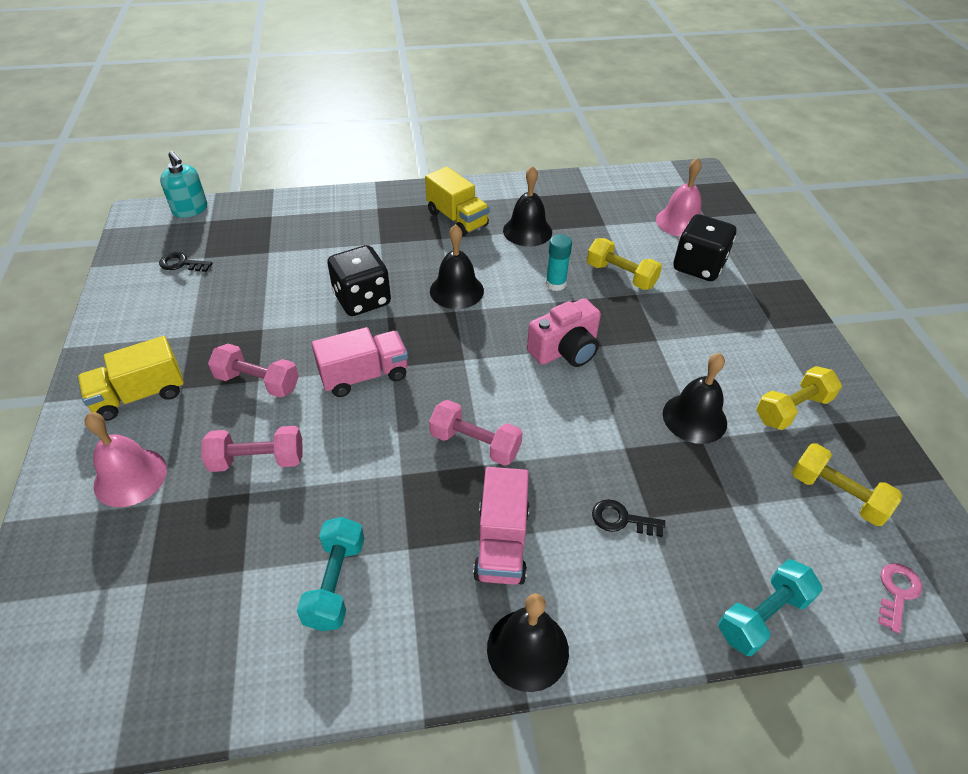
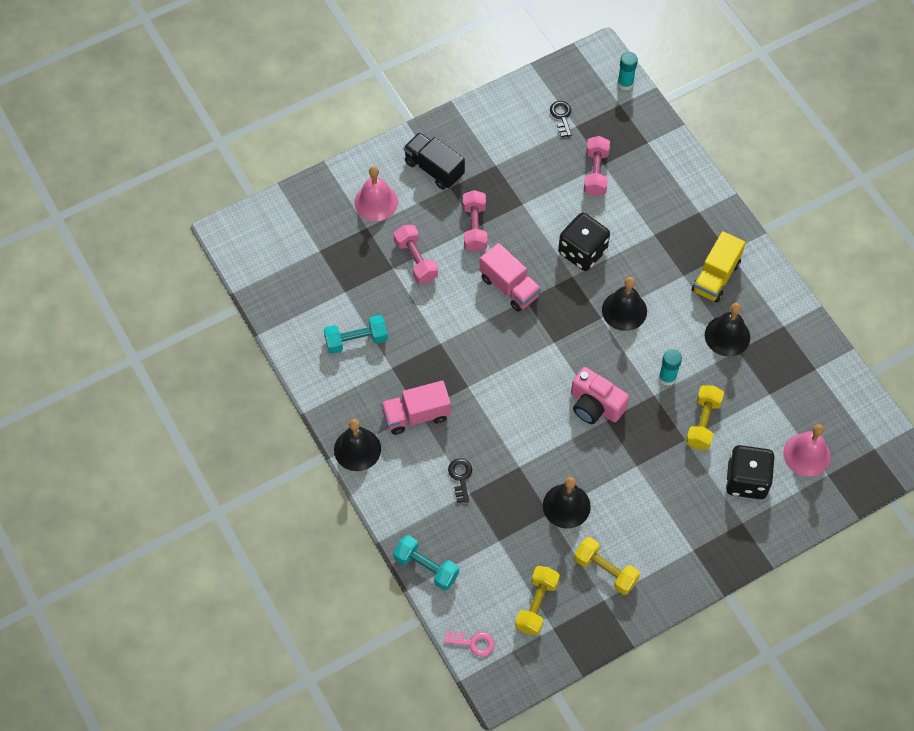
camera: 70 degrees right, 15 degrees up
yellow truck [77,336,184,421] -> black truck [404,132,465,190]
turquoise soap dispenser [160,151,207,218] -> turquoise glue stick [617,52,638,91]
pink dumbbell [429,400,523,466] -> pink dumbbell moved to [584,136,610,196]

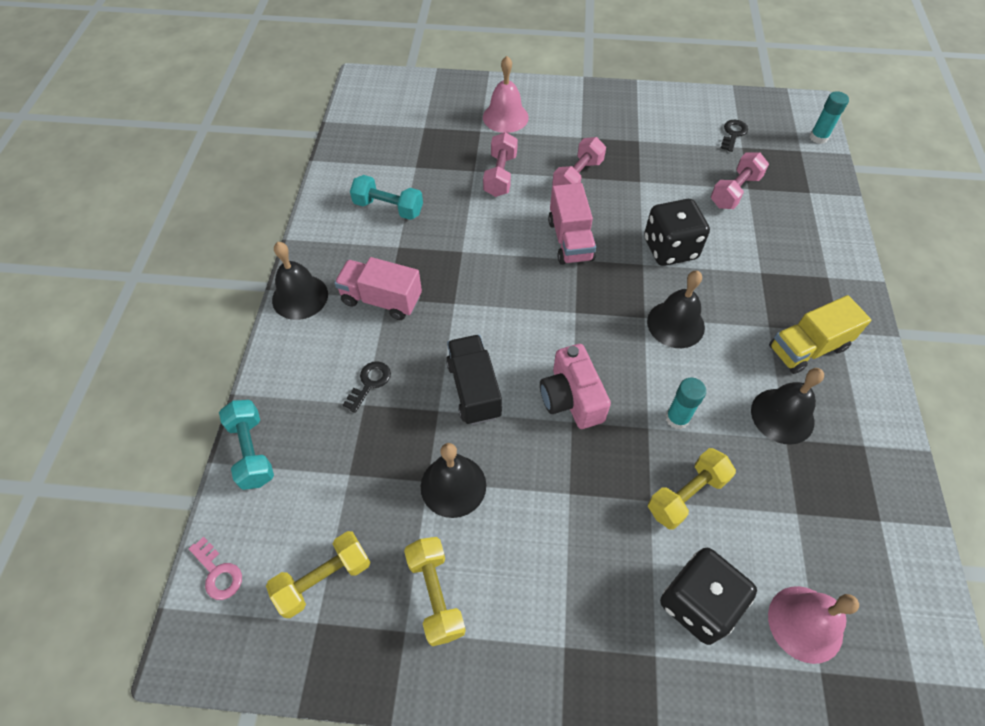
camera: 35 degrees right, 5 degrees down
black truck [404,132,465,190] -> black truck moved to [446,335,502,425]

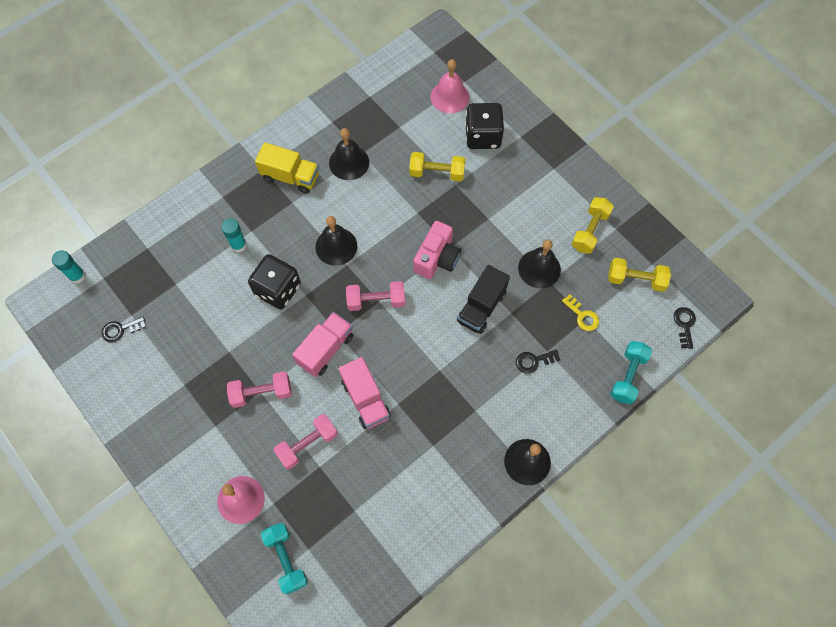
camera: 135 degrees left, 10 degrees up
pink key [188,537,242,600] -> black key [673,307,696,349]
pink truck [334,257,422,320] -> pink truck moved to [338,357,391,429]
turquoise dumbbell [350,175,423,220] -> turquoise dumbbell moved to [261,523,308,594]
turquoise glue stick [666,378,706,429] -> turquoise glue stick moved to [221,219,247,253]
pink dumbbell [711,152,769,209] -> pink dumbbell moved to [346,281,405,311]
none -> yellow key [562,295,599,331]

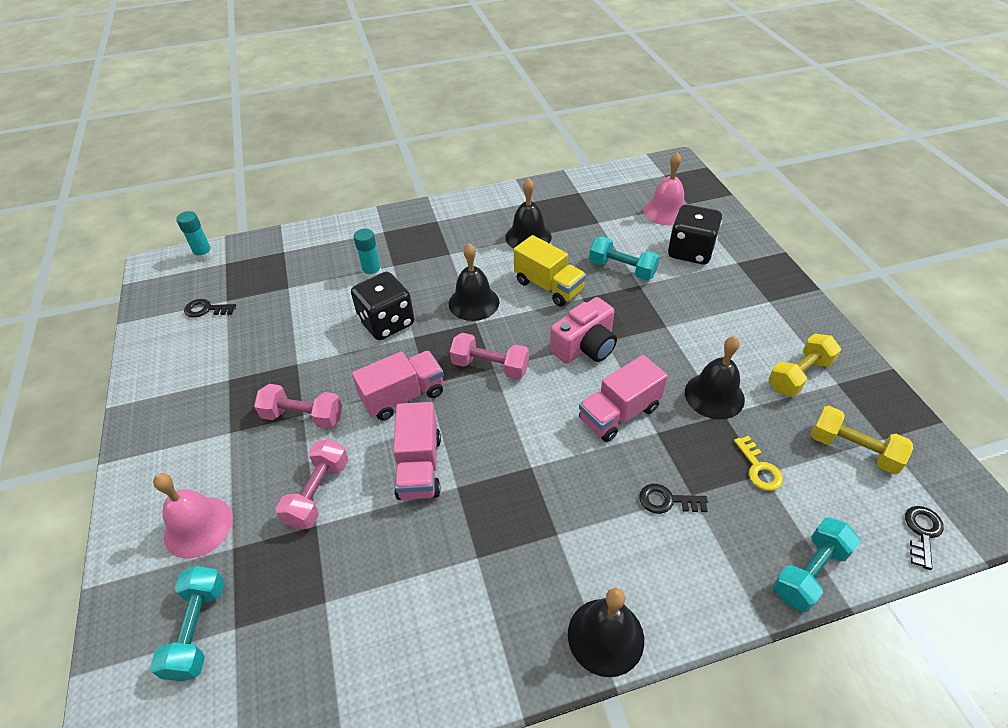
camera: 25 degrees right, 20 degrees down
yellow truck [255,143,319,194] -> yellow truck moved to [514,235,586,307]
pink dumbbell [274,414,338,469] -> pink dumbbell turned 60 degrees counterclockwise [276,439,348,529]
yellow dumbbell [409,152,465,181] -> turquoise dumbbell [589,236,660,281]
black truck [457,265,510,334] -> pink truck [579,355,668,442]

